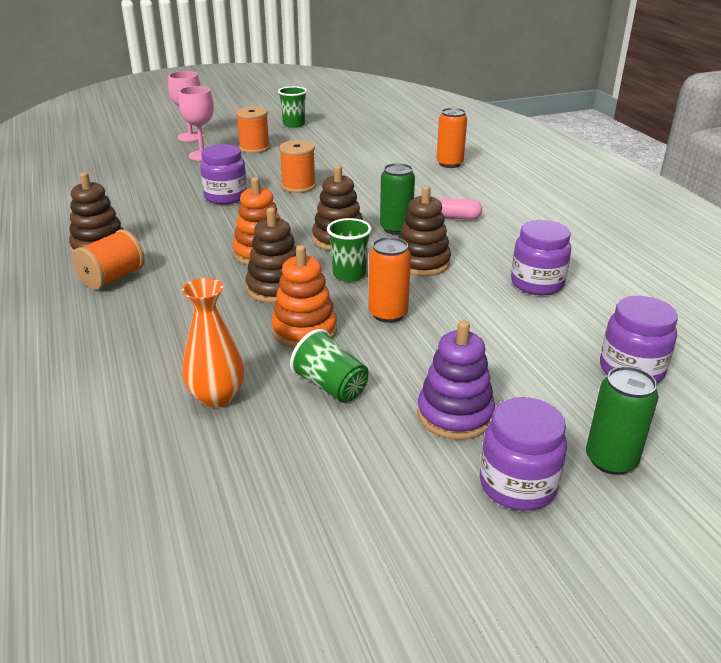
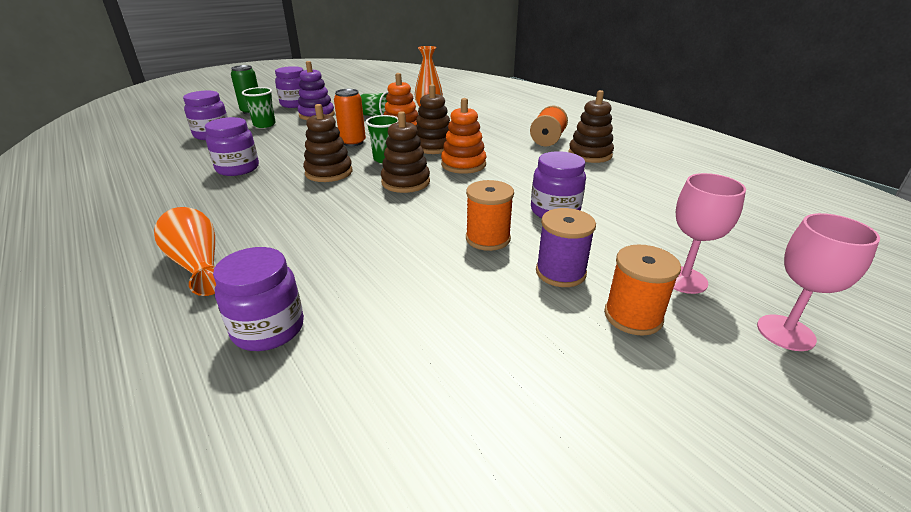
camera: 165 degrees right, 0 degrees up
green cup [278,86,307,128] -> green cup moved to [242,87,276,128]
green can [380,163,415,235] -> none
orange can [436,108,467,168] -> purple jar [213,247,304,351]
pink capsule [439,198,482,220] -> none
none -> orange vase [154,207,216,296]
none -> purple spool [536,208,596,287]

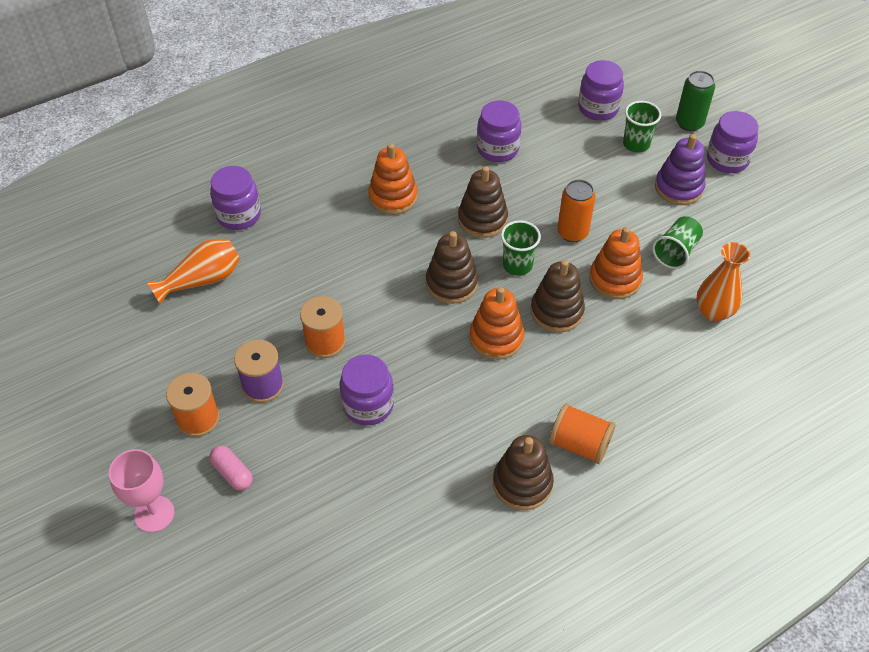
camera: 95 degrees right, 20 degrees up
orange vase [154,207,216,296] -> orange vase moved to [147,239,240,305]
pink goblet [673,173,746,294] -> pink capsule [209,446,253,491]
none -> orange stacking toy [368,143,418,215]

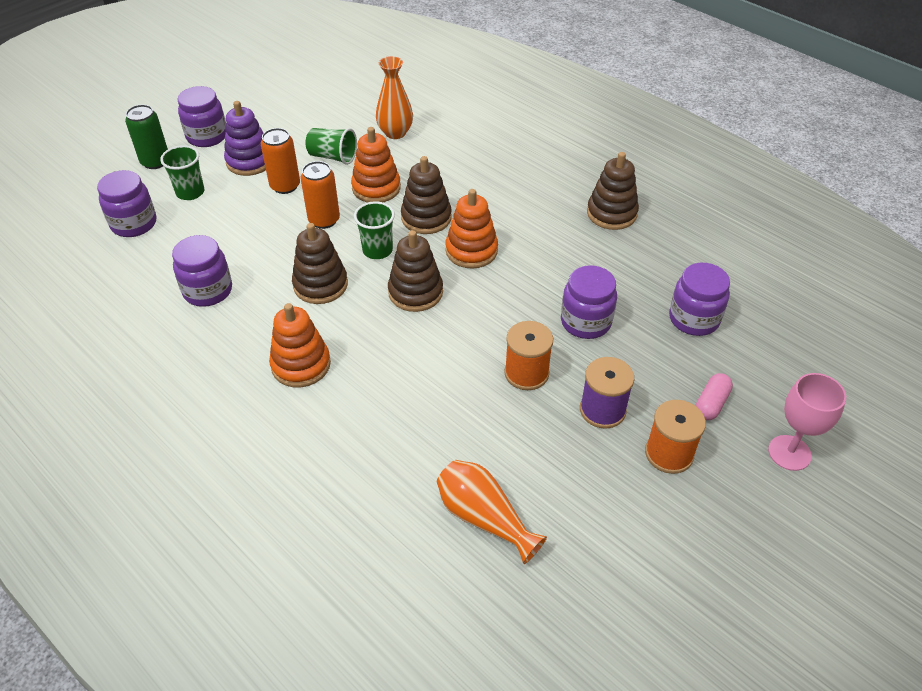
camera: 105 degrees left, 5 degrees down
purple jar [210,166,261,230] -> purple jar moved to [669,263,730,336]
orange spool [549,403,616,464] -> none
none -> orange can [261,128,300,194]

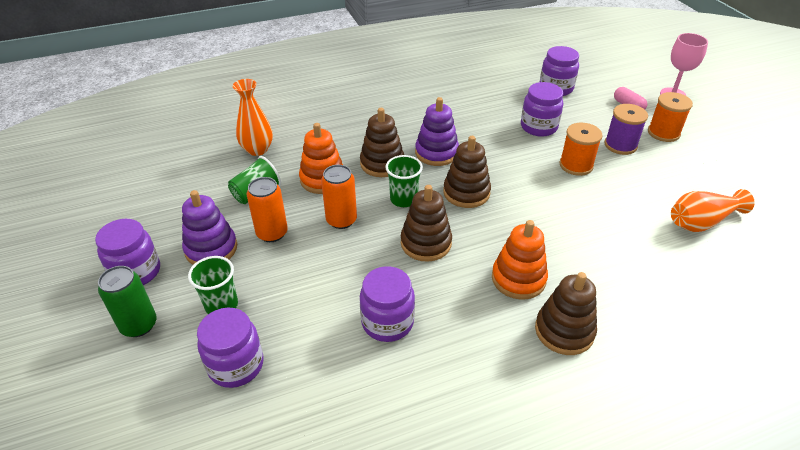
camera: 65 degrees left, 5 degrees down
orange stacking toy [445,189,498,269] -> purple stacking toy [415,97,459,166]
brown stacking toy [587,152,639,230] -> brown stacking toy moved to [535,272,597,355]

